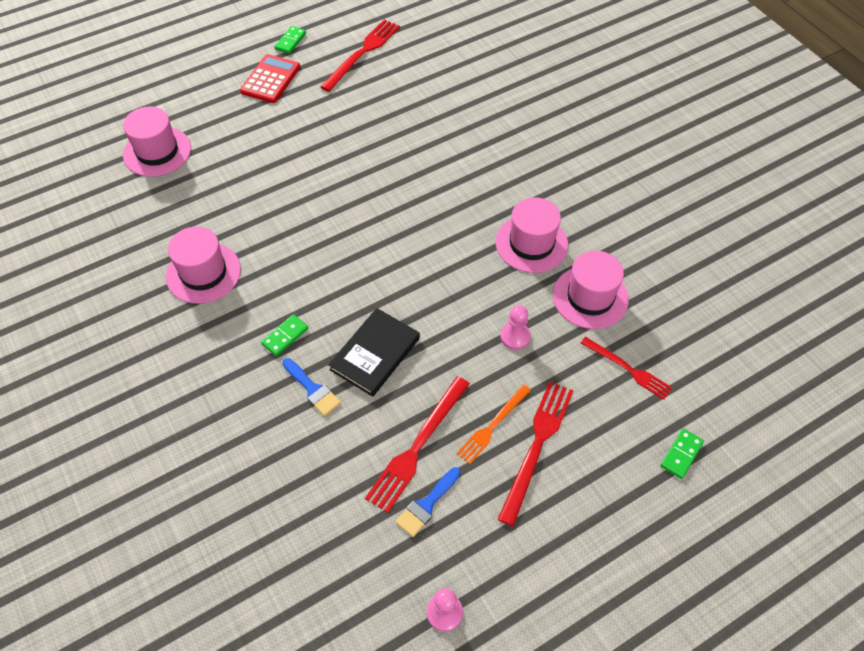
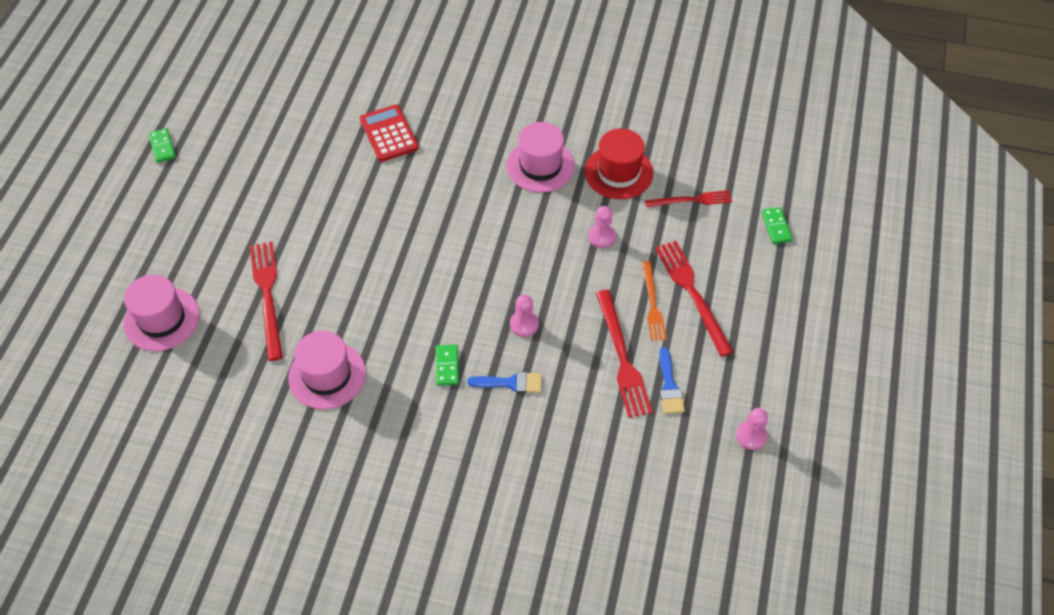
camera: 45 degrees left, 0 degrees up
red calculator [240,54,300,103] -> red calculator moved to [360,105,419,162]
red fork [320,19,400,92] -> red fork moved to [250,242,283,361]
black book [328,308,420,397] -> pink pawn [510,295,539,337]
pink hat [553,251,629,329] -> red hat [585,128,653,199]

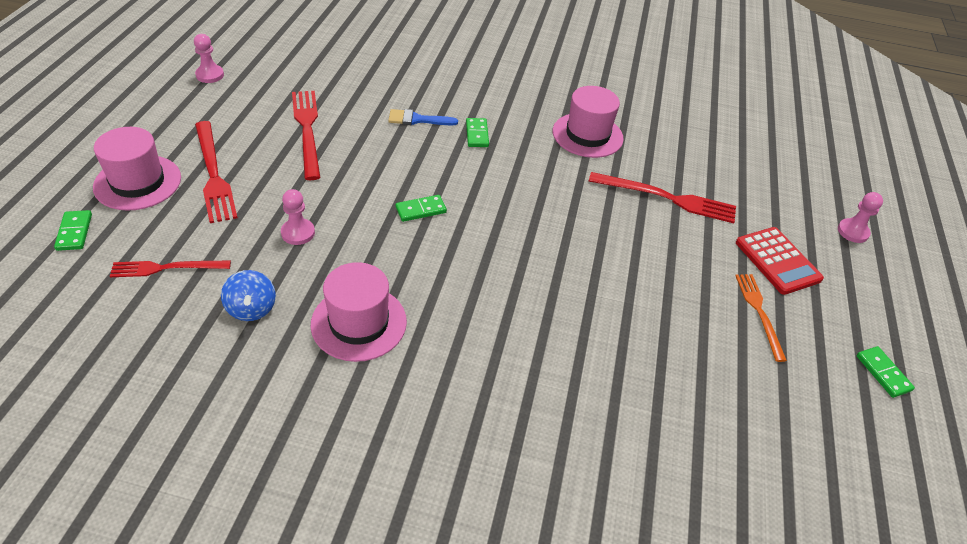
camera: 175 degrees right, 10 degrees down
pink hat [124,275,199,351] -> pink hat moved to [93,127,181,211]
red fork [250,242,283,361] -> red fork turned 60 degrees counterclockwise [589,172,736,223]
red calculator [360,105,419,162] -> red calculator moved to [736,227,824,295]
pink pawn [510,295,539,337] -> pink pawn moved to [838,192,883,243]
red hat [585,128,653,199] -> blue spinning top [221,270,276,321]
orange fork [642,262,667,341] -> orange fork moved to [735,274,787,362]
blue brush [659,347,685,414] -> none
none -> green domino [396,195,447,222]

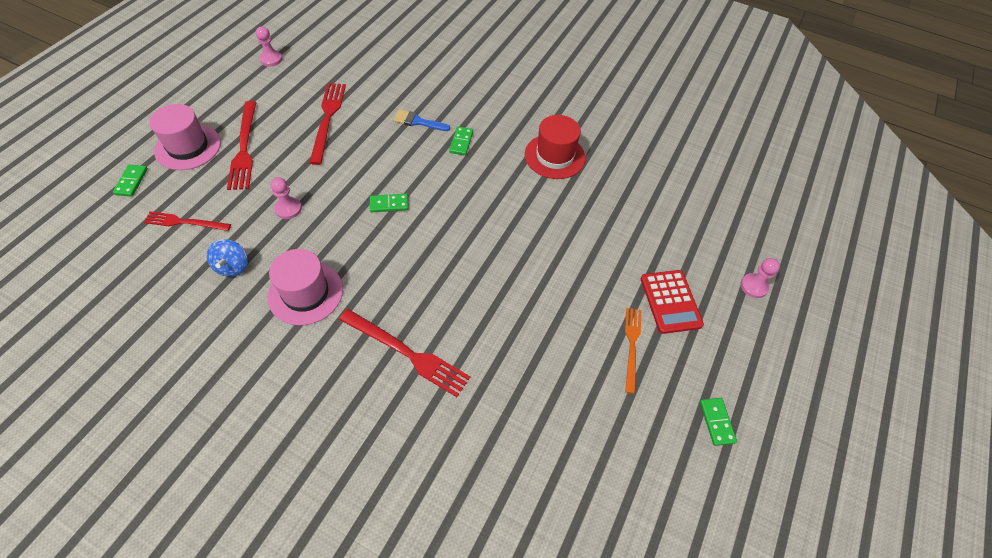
camera: 15 degrees right, 10 degrees up
pink hat [553,86,624,158] -> red hat [525,115,586,179]
red fork [589,172,736,223] -> red fork moved to [339,309,471,397]

